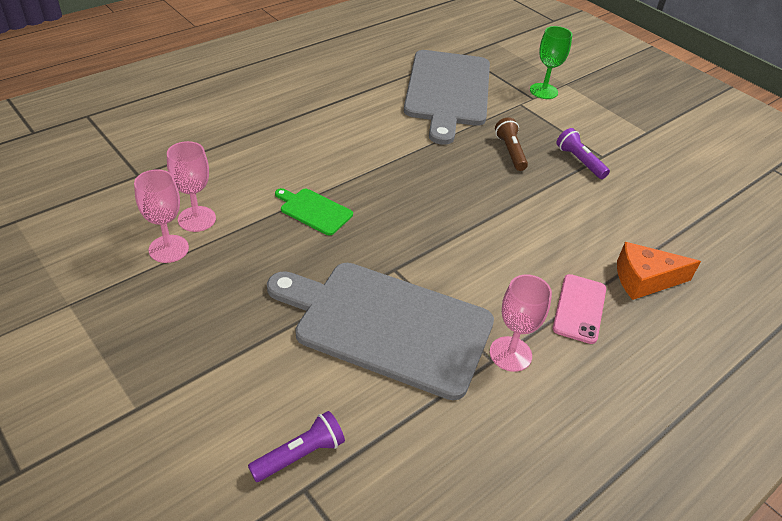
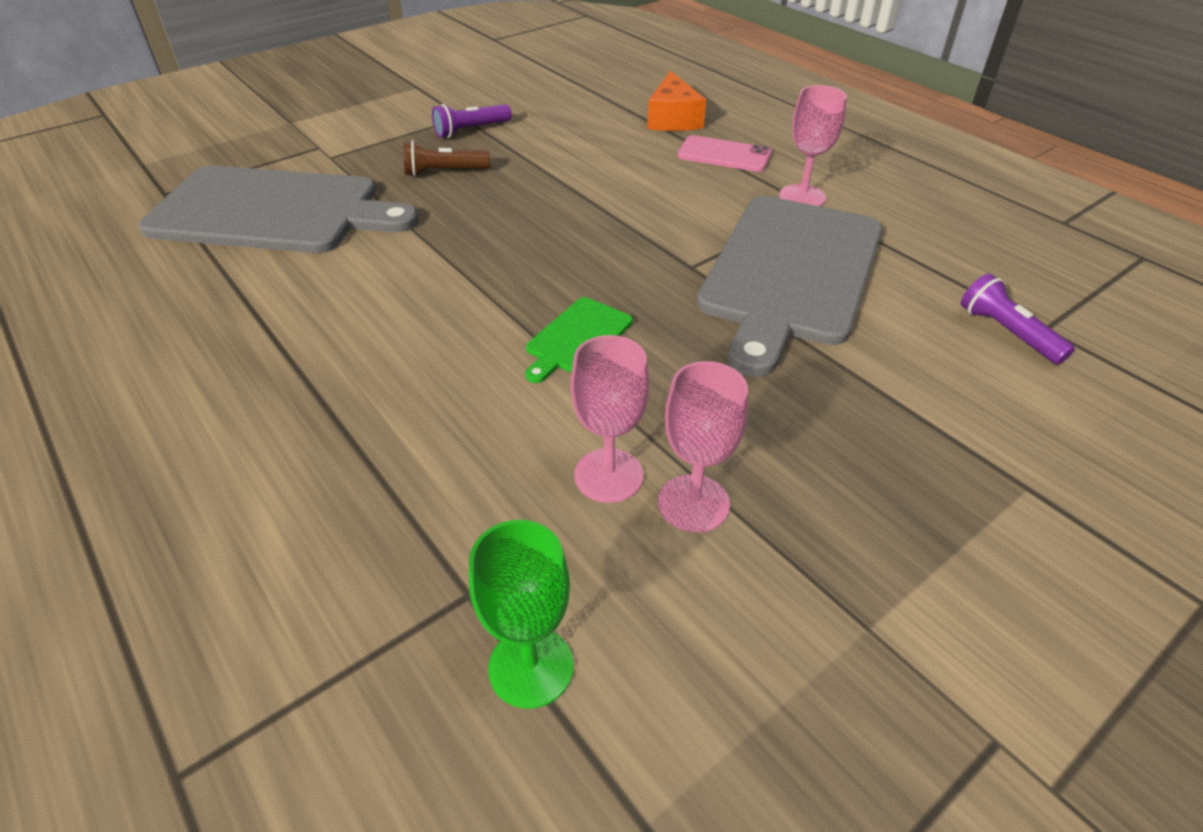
camera: 85 degrees left, 0 degrees up
green goblet [530,26,572,99] -> green goblet moved to [469,520,574,709]

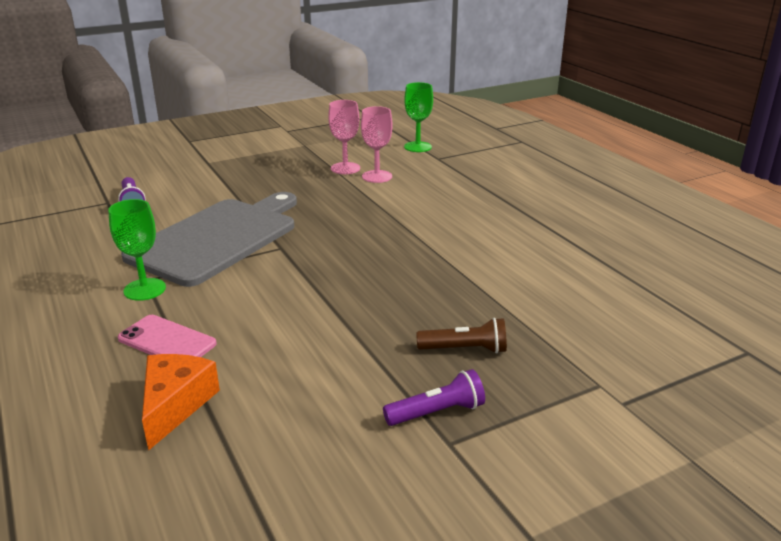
camera: 170 degrees left, 15 degrees down
grey cutting board [139,166,419,253] -> none
green cutting board [525,297,633,383] -> none
pink goblet [779,85,847,206] -> green goblet [108,199,166,301]

